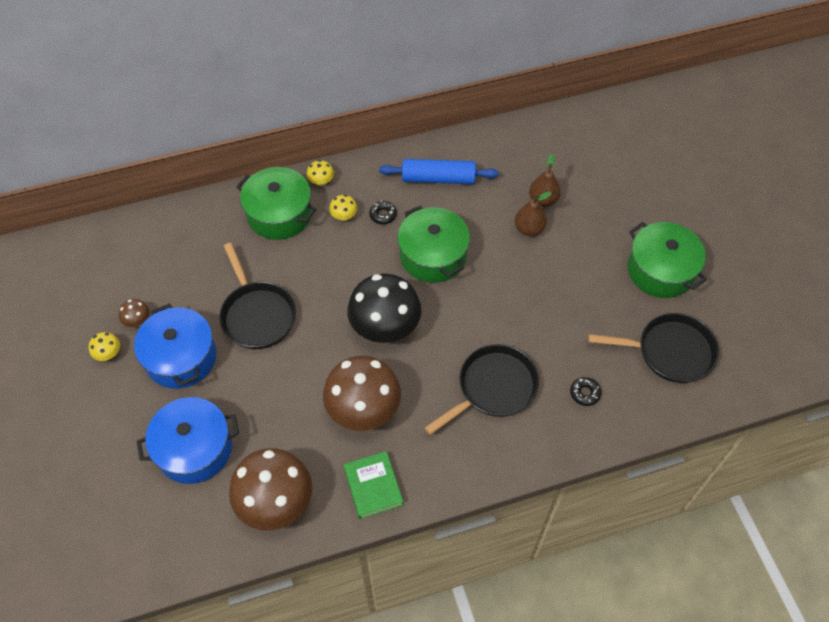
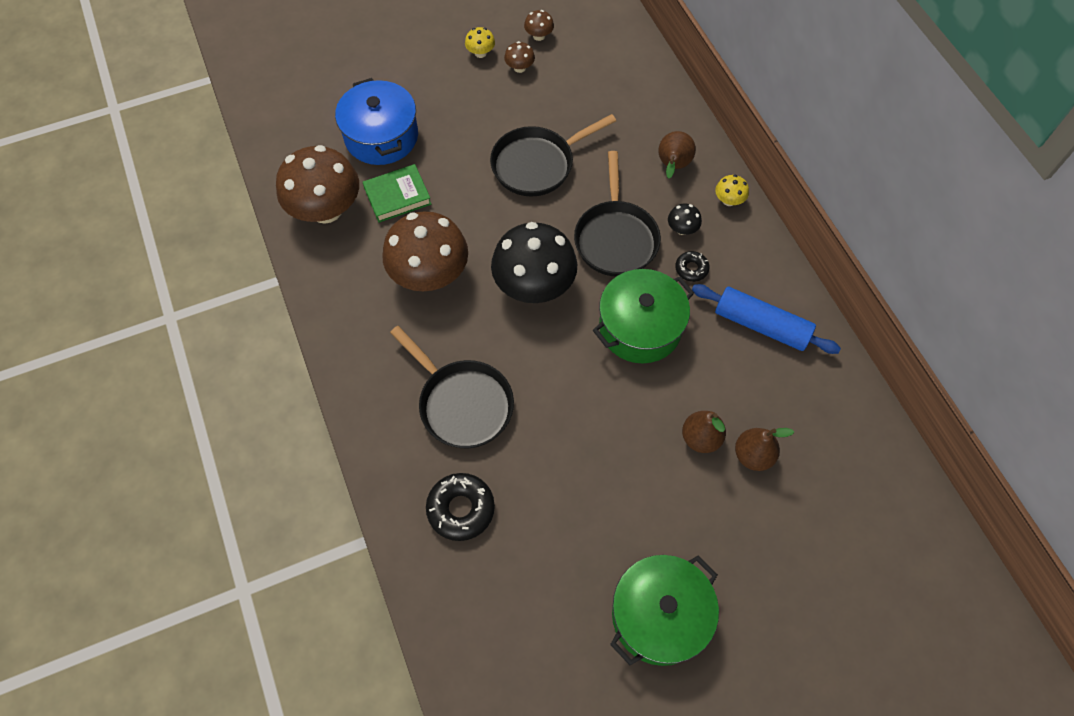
camera: 85 degrees right, 5 degrees up
blue pot [134,304,216,389] -> none
green pot [236,167,317,240] -> brown pear [658,131,696,178]
yellow mushroom [329,195,357,221] -> black mushroom [668,204,702,235]
green book [343,451,403,519] -> green book moved to [363,164,431,222]
blue rolling pin [379,159,499,184] -> blue rolling pin turned 60 degrees counterclockwise [692,284,841,354]
black donut [570,377,601,406] -> black donut [426,473,495,541], size x1.77
black pan [588,313,719,383] -> black pan moved to [574,151,661,277]
none -> brown mushroom [524,10,554,41]

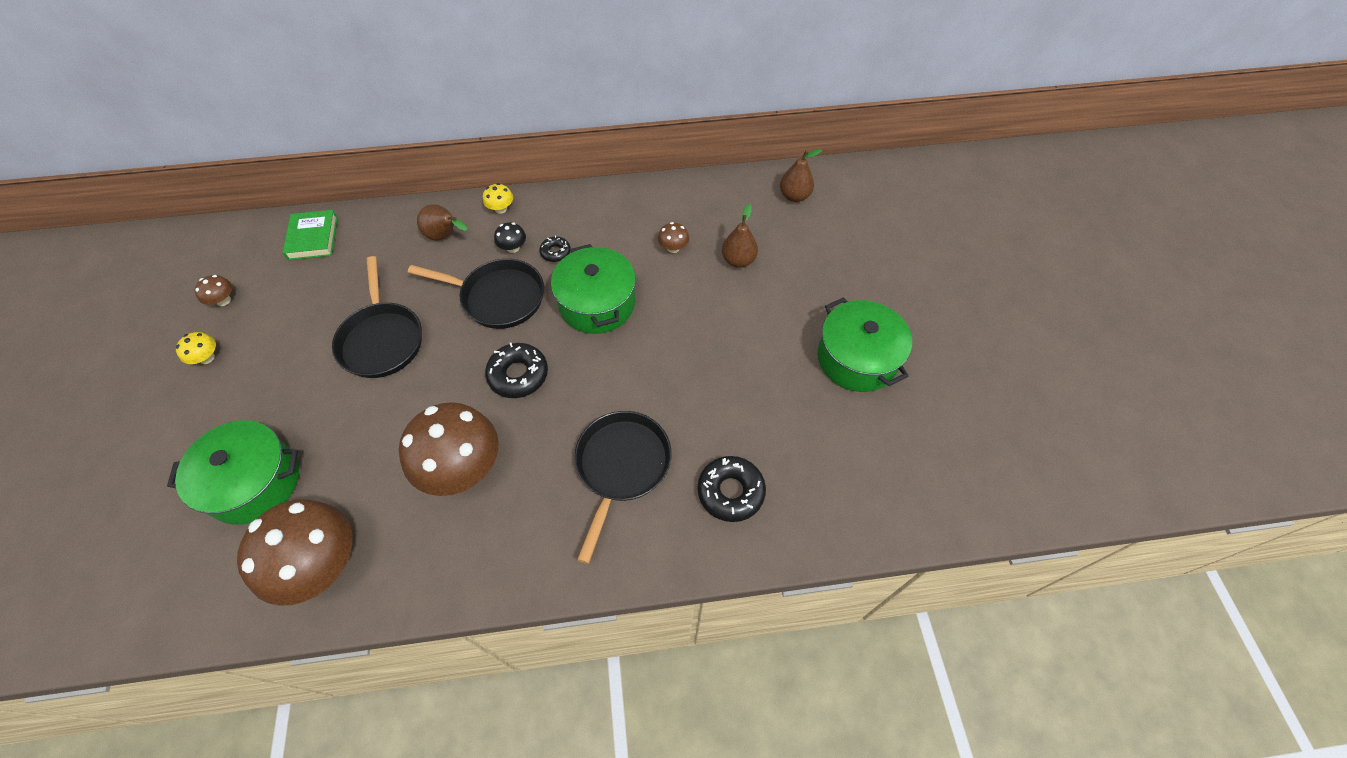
camera: 75 degrees left, 5 degrees down
blue pot [335,78,418,165] -> green pot [167,420,299,525]
green book [363,164,431,222] -> green book moved to [282,210,338,260]
black pan [390,326,514,448] -> black pan turned 45 degrees counterclockwise [574,411,672,564]
black mushroom [491,222,577,303] -> black donut [485,343,548,398]
brown mushroom [504,41,535,73] -> brown mushroom moved to [658,222,689,253]
brown pear [682,411,726,453] -> brown pear moved to [780,149,822,202]
blue rolling pin [692,284,841,354] -> none

